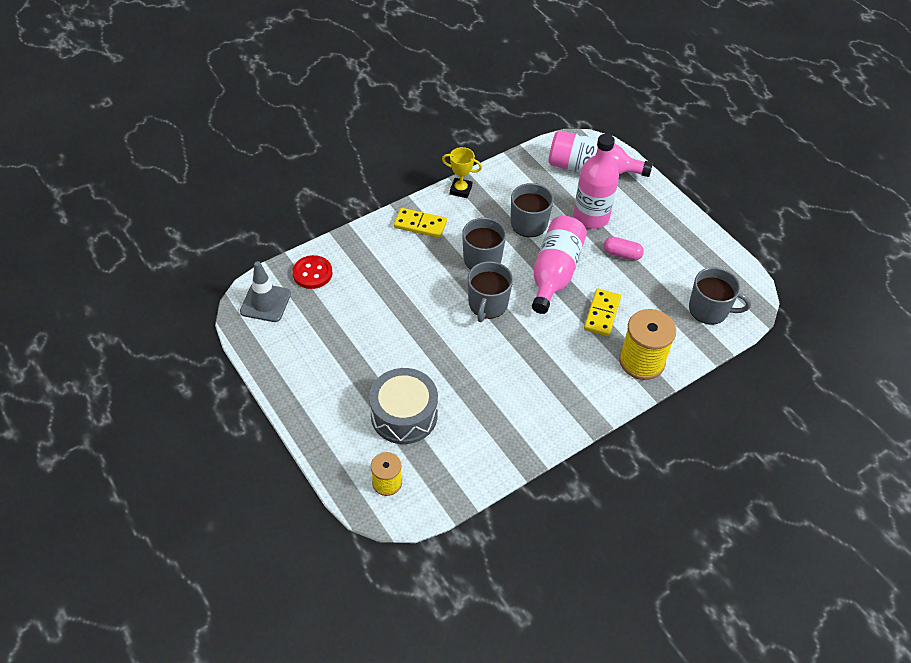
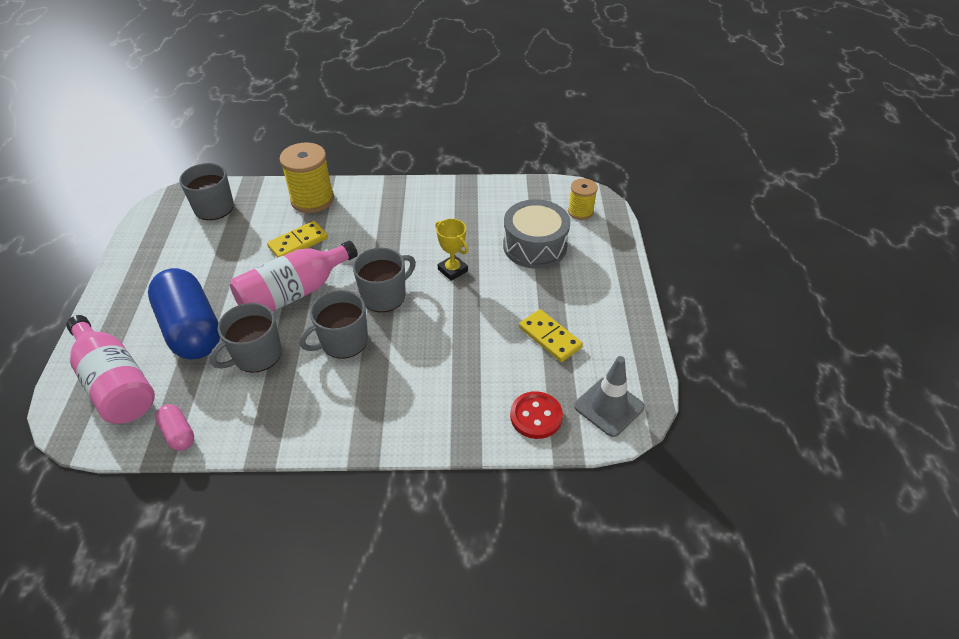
camera: 145 degrees left, 5 degrees down
yellow domino [394,208,447,238] -> yellow domino moved to [519,309,583,362]
yellow trophy [442,147,482,198] -> yellow trophy moved to [435,219,468,281]
pink bottle [573,134,619,229] -> blue capsule [148,268,220,360]
pink capsule [604,237,644,261] -> pink capsule moved to [155,404,194,451]

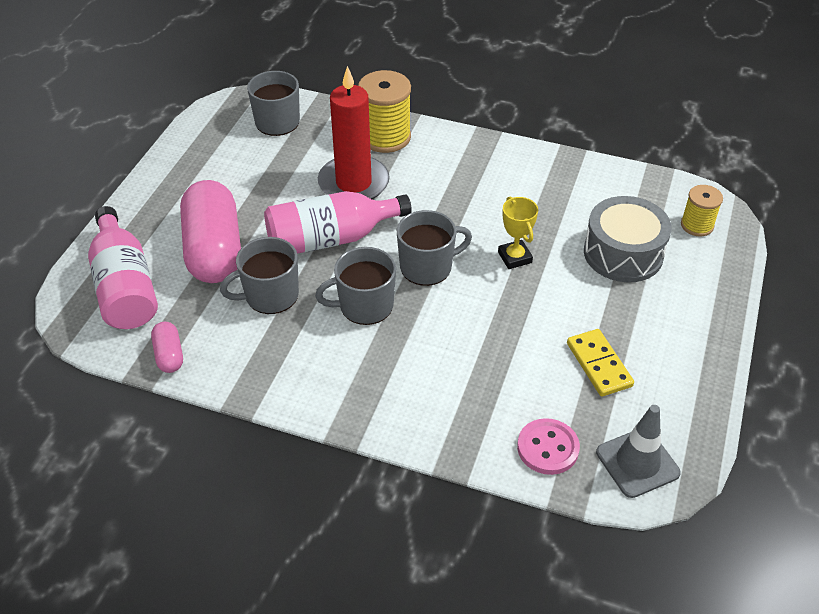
camera: 20 degrees right, 0 degrees up
blue capsule [148,268,220,360] -> pink capsule [180,180,241,283]
yellow domino [267,221,328,258] -> red candle [318,66,389,199]
red button [510,391,563,439] -> pink button [517,418,580,475]

